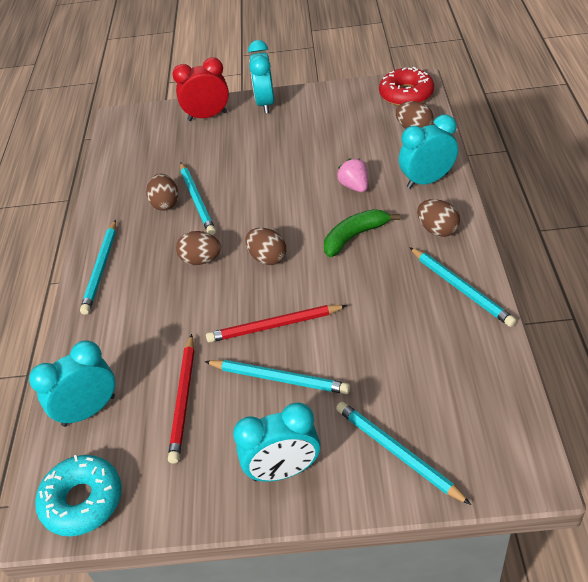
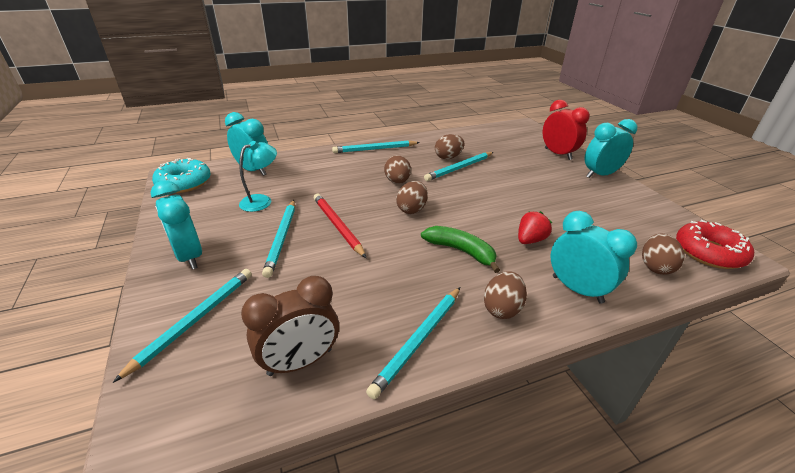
camera: 65 degrees right, 10 degrees down
red pencil [168,334,194,464] -> turquoise lamp [239,141,277,212]
pink strawberry [337,158,368,192] -> red strawberry [518,211,552,244]
none -> brown clock [241,276,339,376]

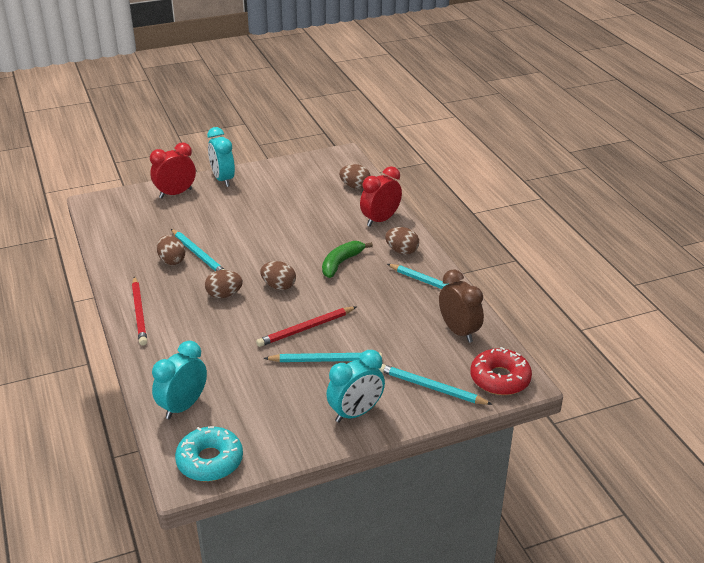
camera: 90 degrees left, 0 degrees up
turquoise lamp [239,141,277,212] -> none
turquoise pencil [332,140,420,153] -> red pencil [132,276,147,346]
red strawberry [518,211,552,244] -> none
turquoise clock [551,211,637,303] -> red clock [360,166,402,227]
red donut [676,220,754,269] -> red donut moved to [470,347,532,395]

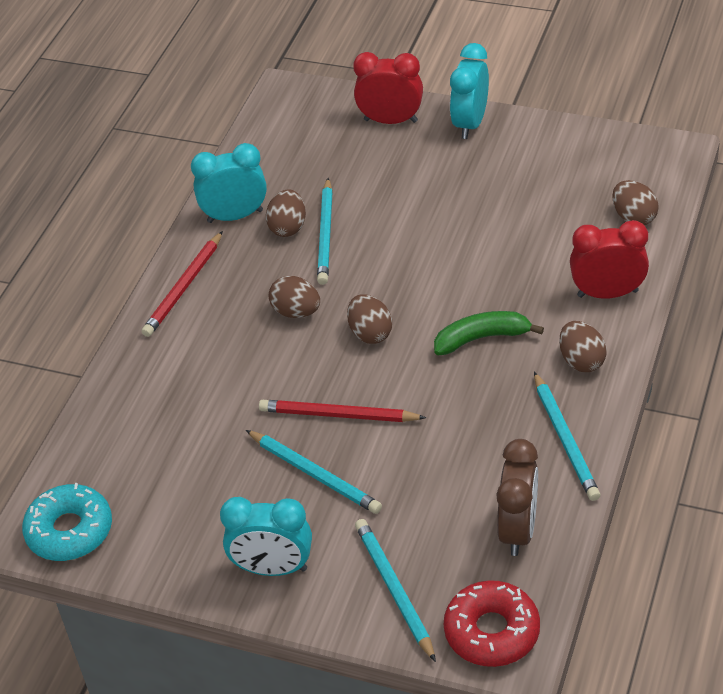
camera: 45 degrees right, 10 degrees up
turquoise clock [152,341,207,419] -> turquoise clock moved to [191,143,267,223]

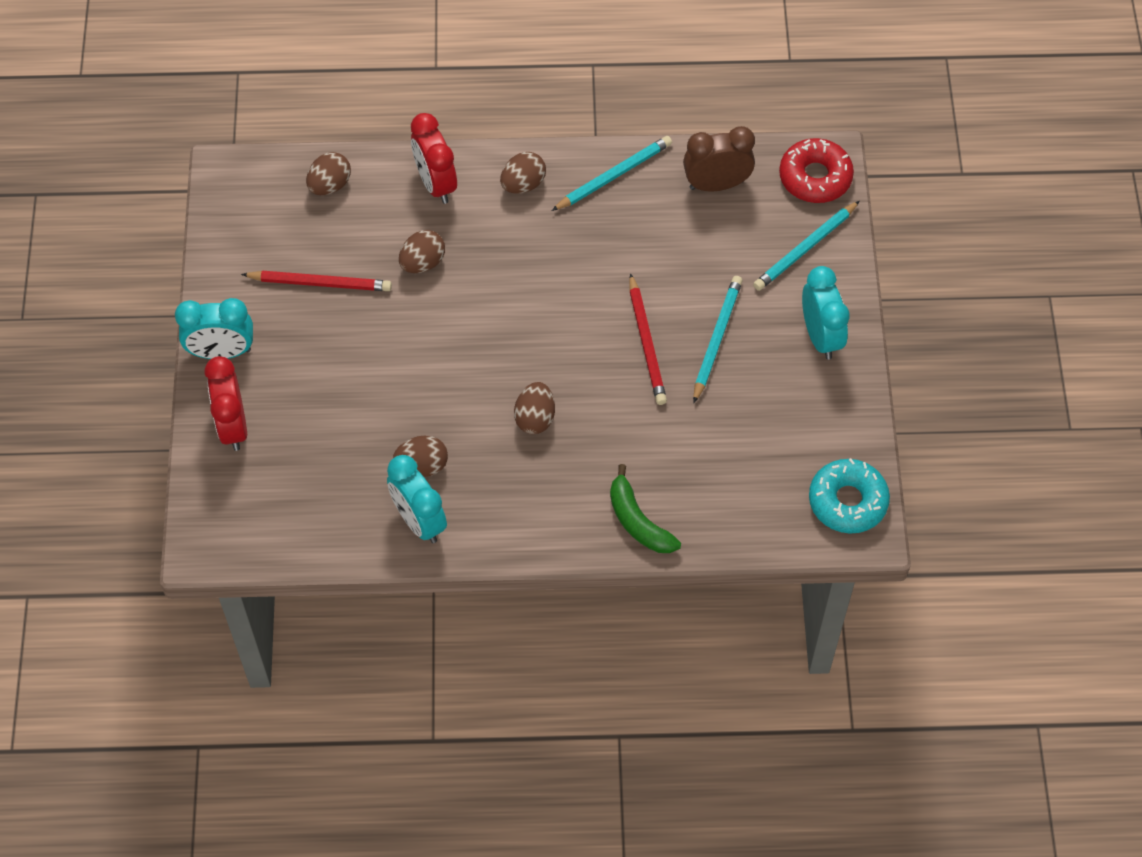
camera: 115 degrees left, 15 degrees up
red pencil [141,231,223,337] -> red pencil moved to [241,271,392,291]
turquoise pencil [317,178,333,285] -> none
brown egg [347,294,392,344] -> brown egg moved to [399,230,445,273]
green banana [434,311,544,355] -> green banana moved to [610,464,681,553]

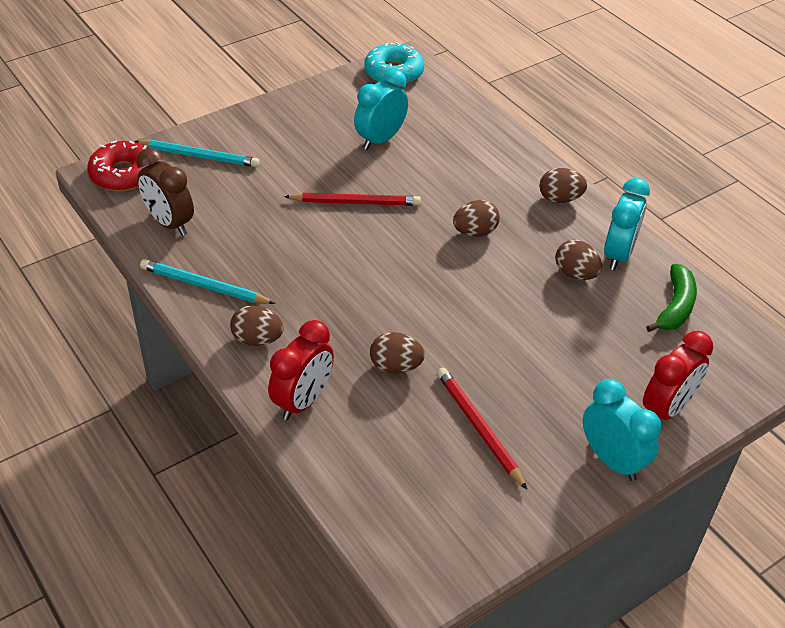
camera: 125 degrees left, 15 degrees down
brown egg [306,152,351,195] -> brown egg moved to [539,168,587,203]
green banana [610,464,681,553] -> green banana moved to [646,264,697,332]
red pencil [629,273,667,405] -> red pencil turned 45 degrees clockwise [284,193,421,206]
turquoise pencil [693,276,743,403] -> none
turquoise clock [802,266,850,360] -> turquoise clock moved to [354,69,408,150]

